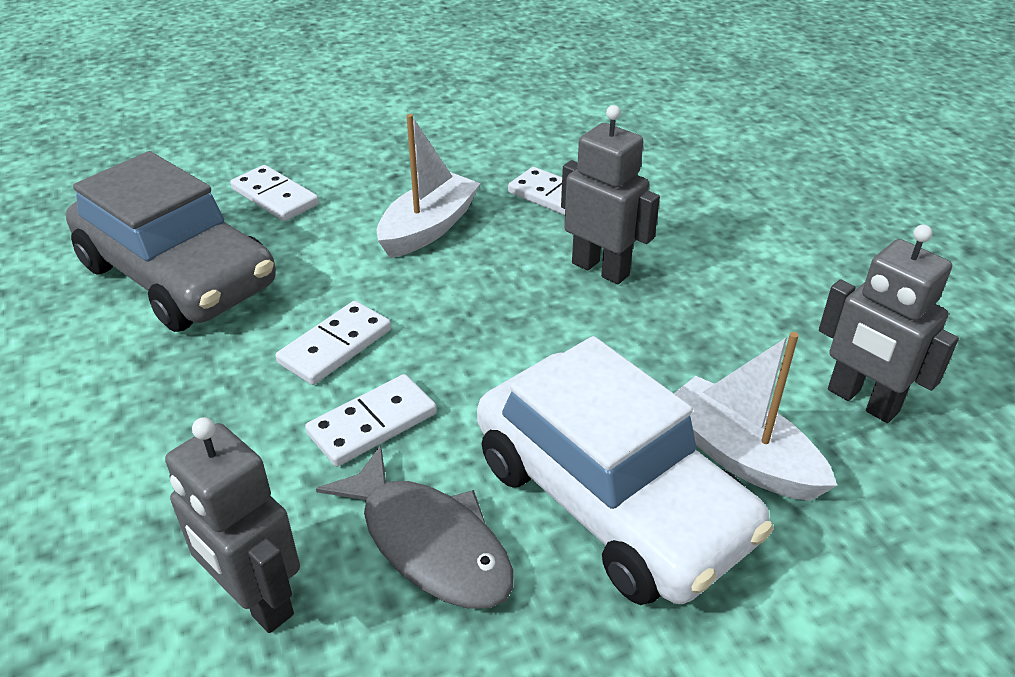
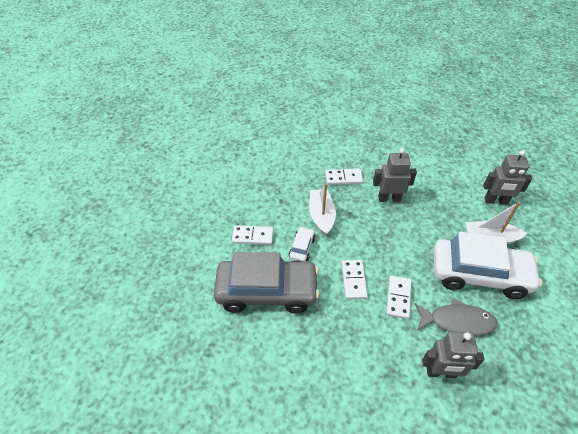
camera: 40 degrees left, 10 degrees up
none -> white car [289,227,315,262]

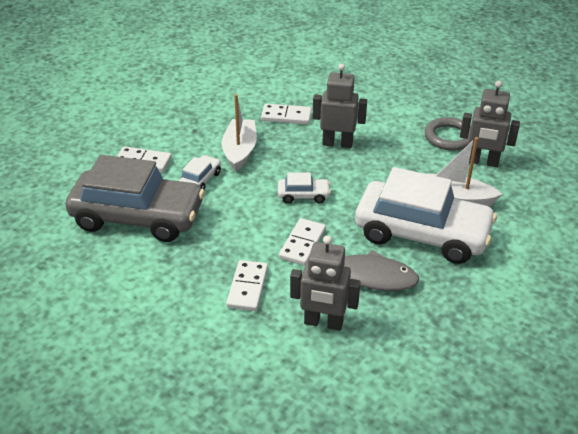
camera: 10 degrees right, 10 degrees down
white domino [342,260,368,299] -> white domino moved to [226,260,268,311]
none -> white car [278,172,331,204]
none -> grey ring [425,117,471,151]

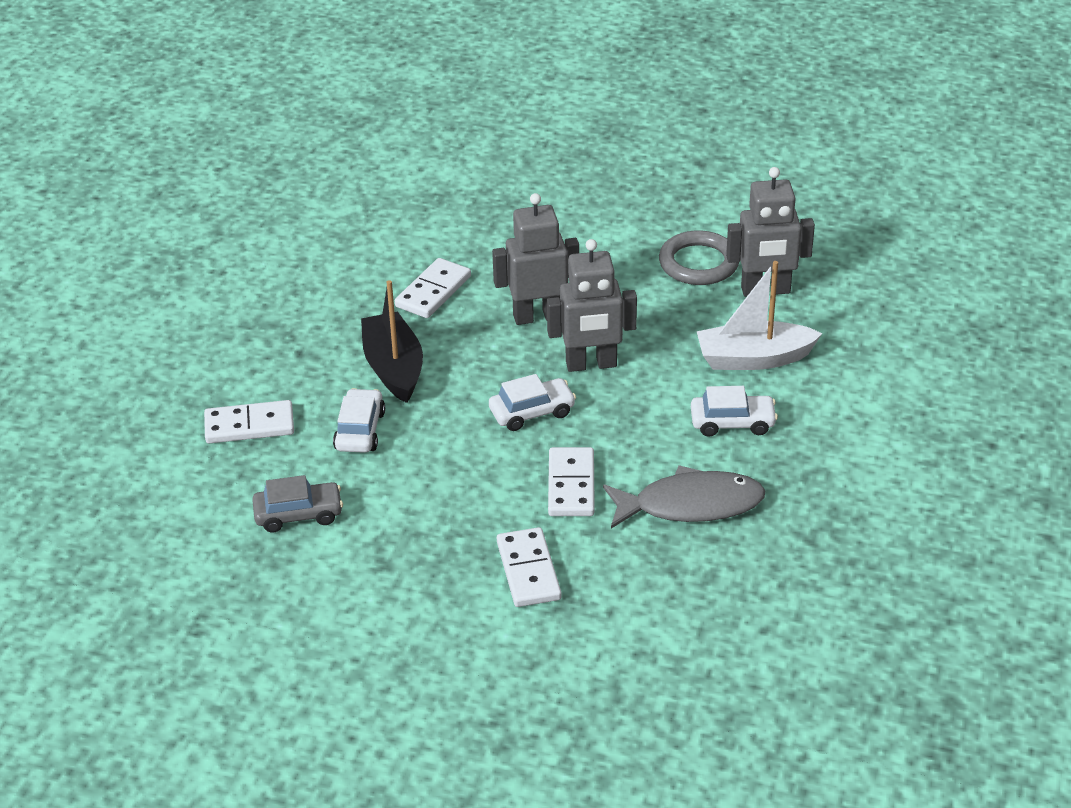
camera: 20 degrees left, 0 degrees up
grey car [65,155,205,242] -> grey car [252,475,343,532], size x0.42
white boat [222,94,257,172] -> black boat [361,280,423,403]
white domino [261,104,312,124] -> white domino turned 45 degrees counterclockwise [395,258,471,318]
grey robot [290,235,360,331] -> grey robot moved to [547,239,637,372]
white car [355,167,497,264] -> white car [691,386,778,437], size x0.42

